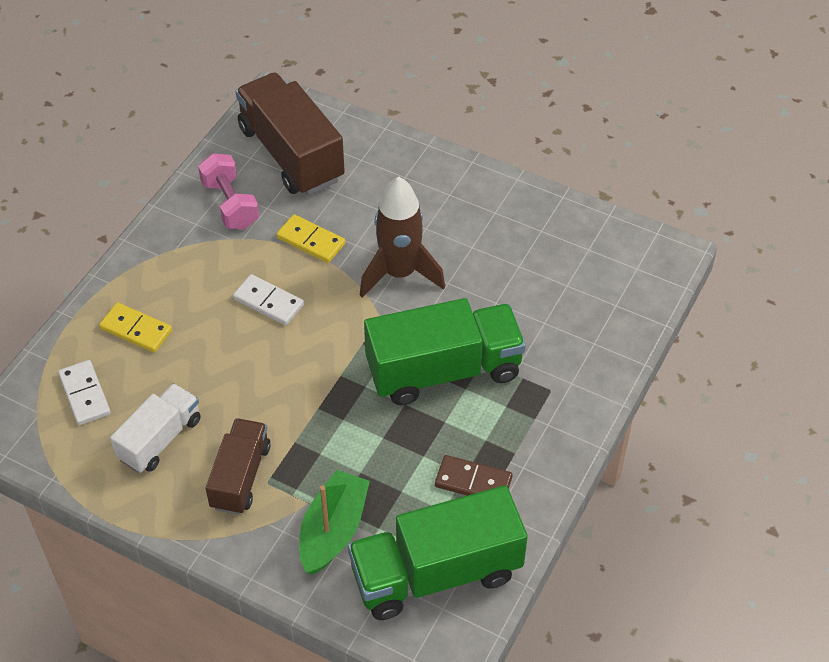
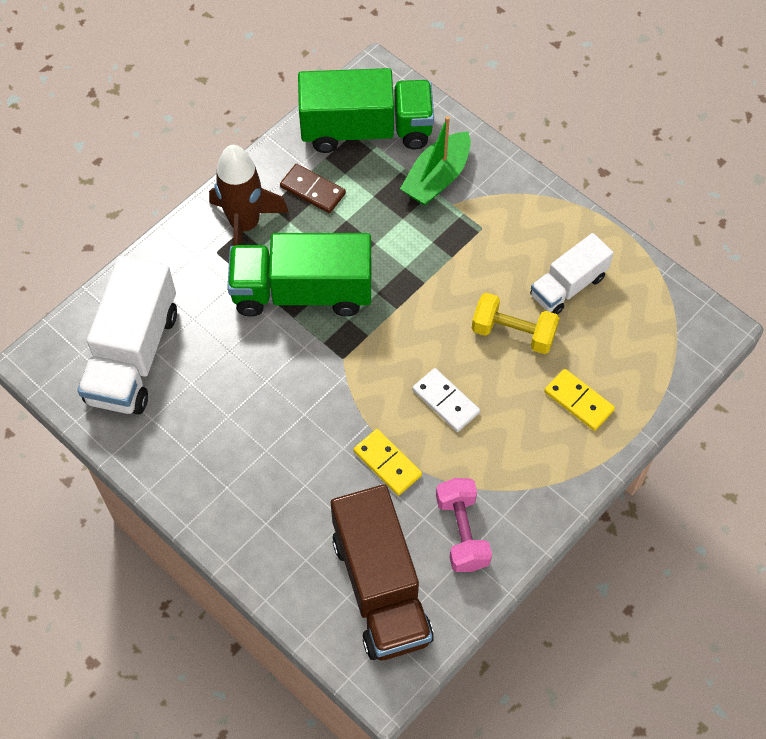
camera: 165 degrees left, 10 degrees up
white domino [58,360,111,425] -> none
brown truck [205,418,271,515] -> none
brown rocket [360,176,445,297] -> brown rocket moved to [209,145,289,246]
none -> white truck [77,256,177,415]
none -> yellow dumbbell [472,293,560,354]

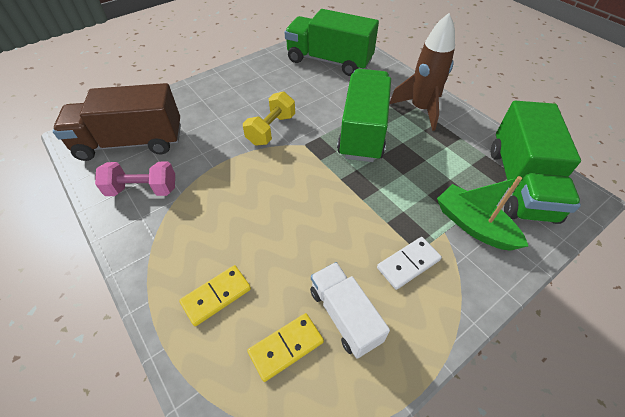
camera: 100 degrees right, 10 degrees down
white truck [77,256,177,415] -> green truck [284,9,379,76]
brown domino [280,164,346,213] -> none
yellow domino [354,429,422,495] -> yellow domino moved to [247,313,324,382]
white domino [412,368,480,432] -> white domino moved to [377,237,442,290]
yellow dumbbell [472,293,560,354] -> yellow dumbbell moved to [243,91,295,146]

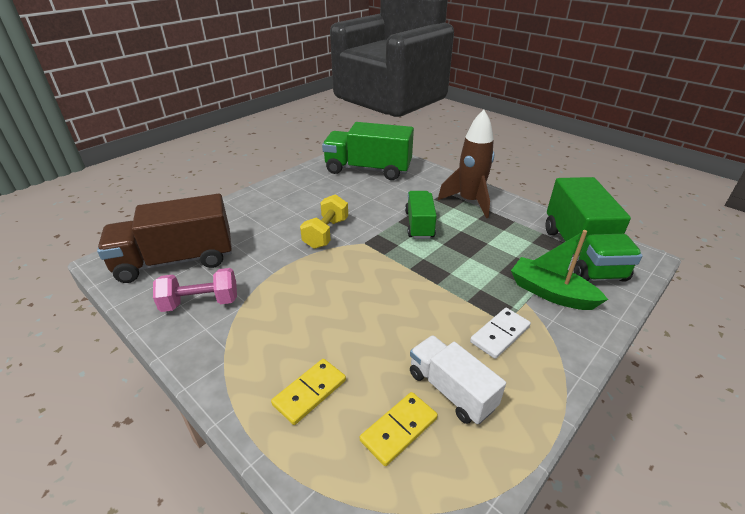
camera: 10 degrees left, 15 degrees down
green truck [337,69,391,162] -> green truck [405,191,437,239], size x0.59

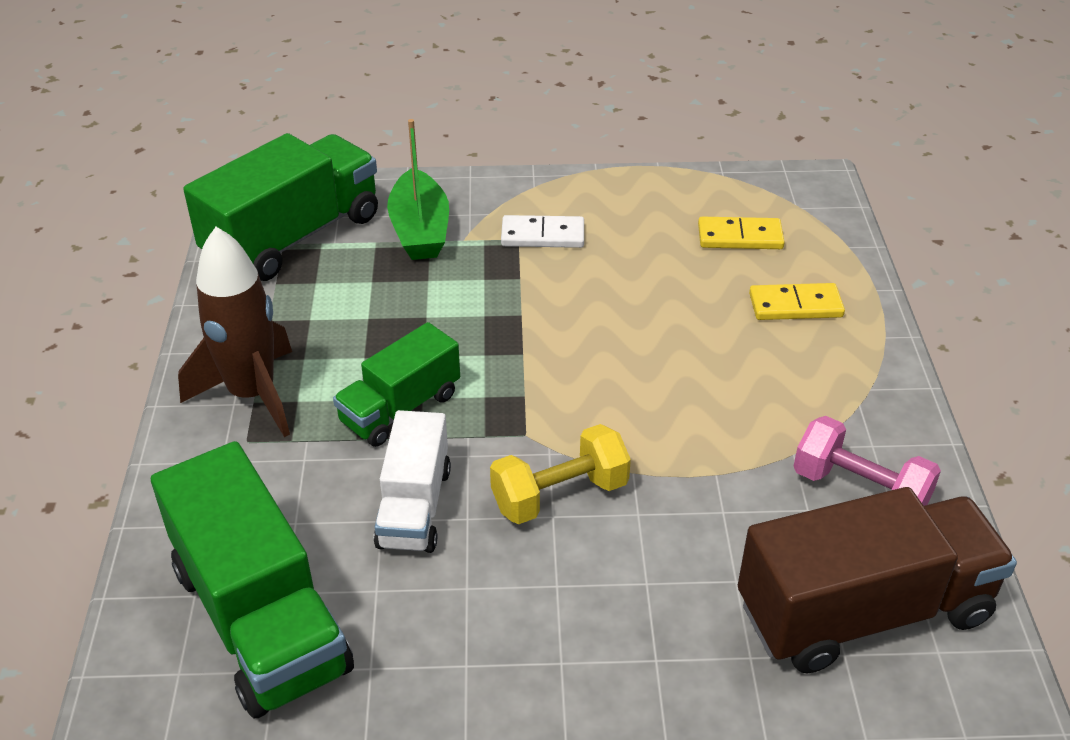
camera: 135 degrees left, 5 degrees up
brown truck [97,194,232,283] -> brown truck turned 45 degrees counterclockwise [738,487,1017,674]
white truck [410,335,506,424] -> white truck moved to [374,410,451,553]

